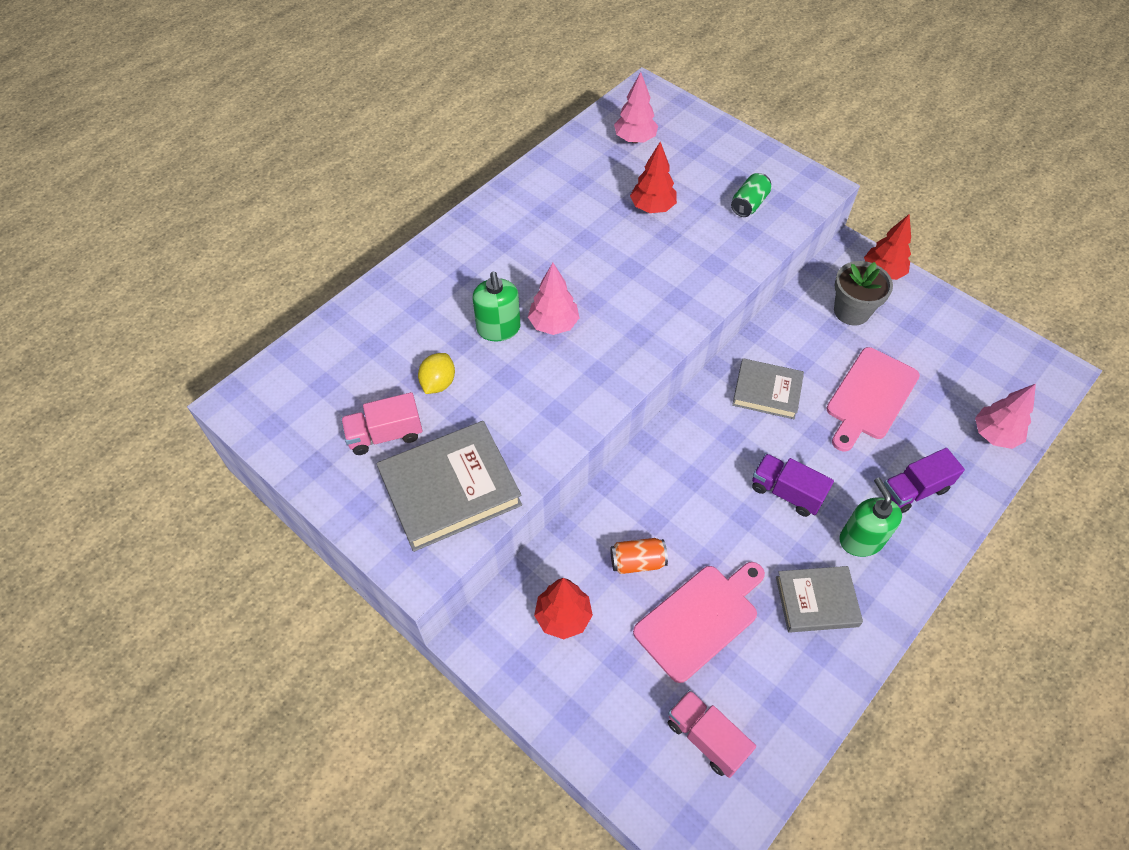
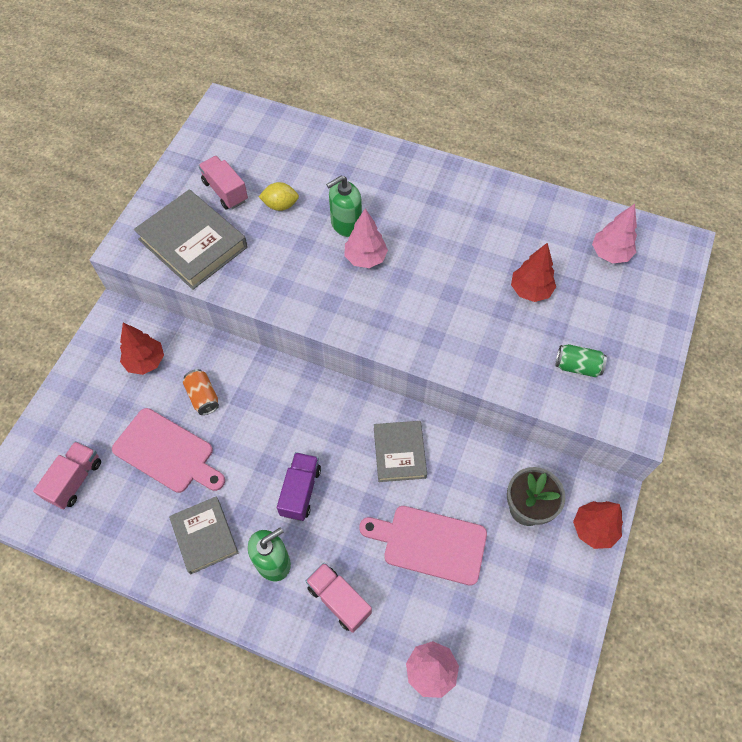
camera: 70 degrees right, 5 degrees up
purple truck [884,448,965,513] -> pink truck [306,562,372,633]

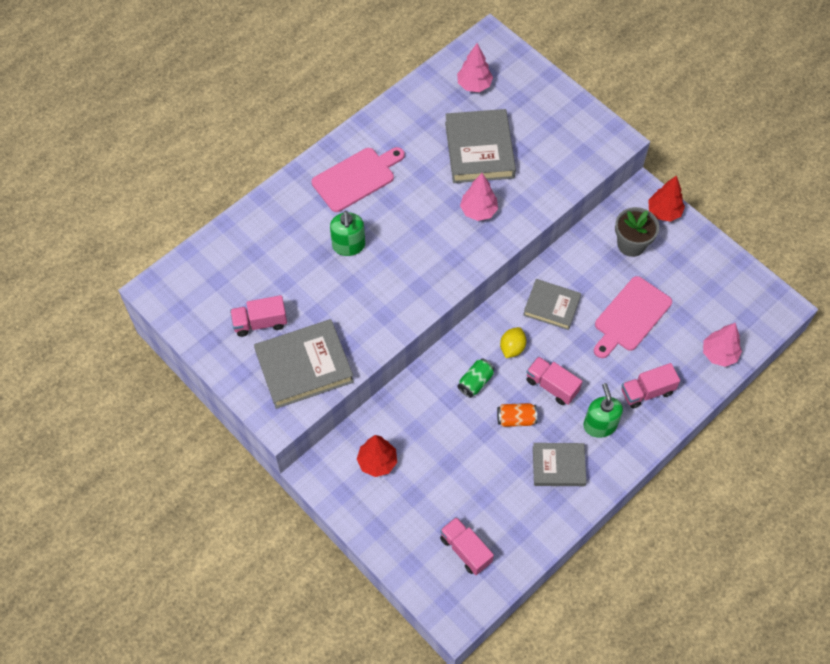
camera: 65 degrees left, 0 degrees up
pink cutting board [112,408,225,493] -> pink cutting board moved to [312,147,405,212]
orange can [183,369,219,415] -> orange can moved to [497,403,537,427]
yellow lemon [259,182,299,211] -> yellow lemon moved to [500,327,527,358]
purple truck [277,452,321,521] -> pink truck [526,356,583,405]
pink tree [344,208,388,268] -> pink tree moved to [460,173,498,221]
red tree [511,243,556,302] -> grey book [445,109,516,183]
green can [555,344,607,377] -> green can moved to [457,358,495,398]

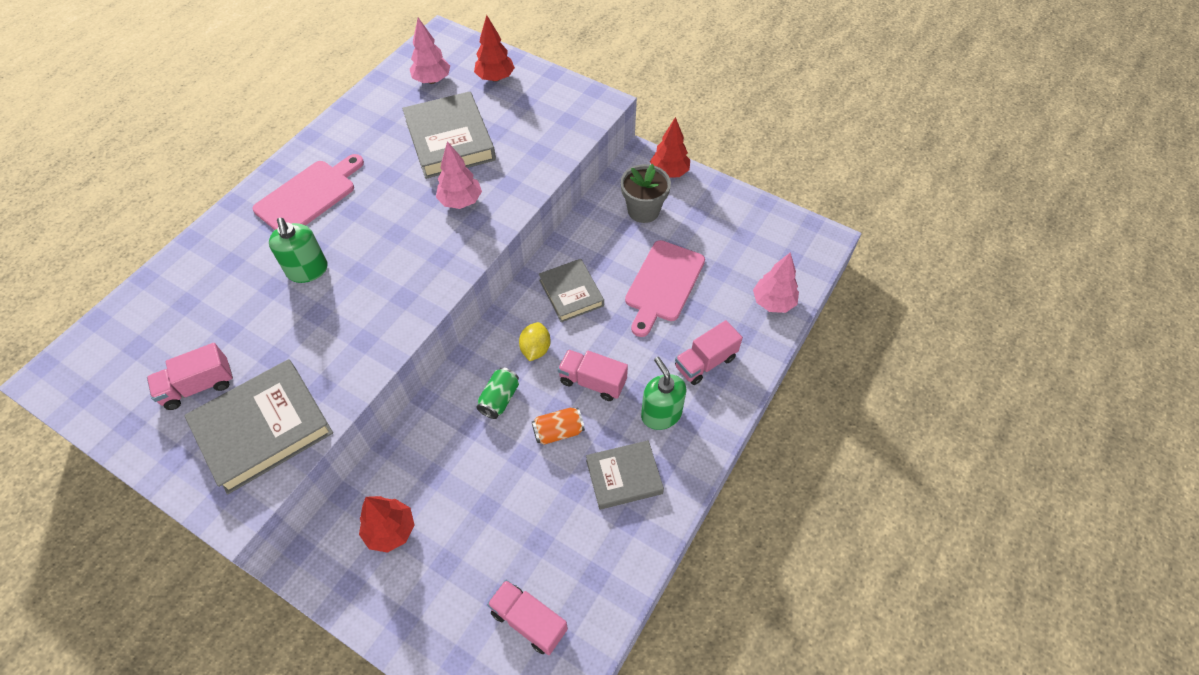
camera: 15 degrees left, 5 degrees down
grey book [523,279,581,330] -> grey book turned 60 degrees clockwise [539,259,604,323]
none -> red tree [474,15,515,82]

